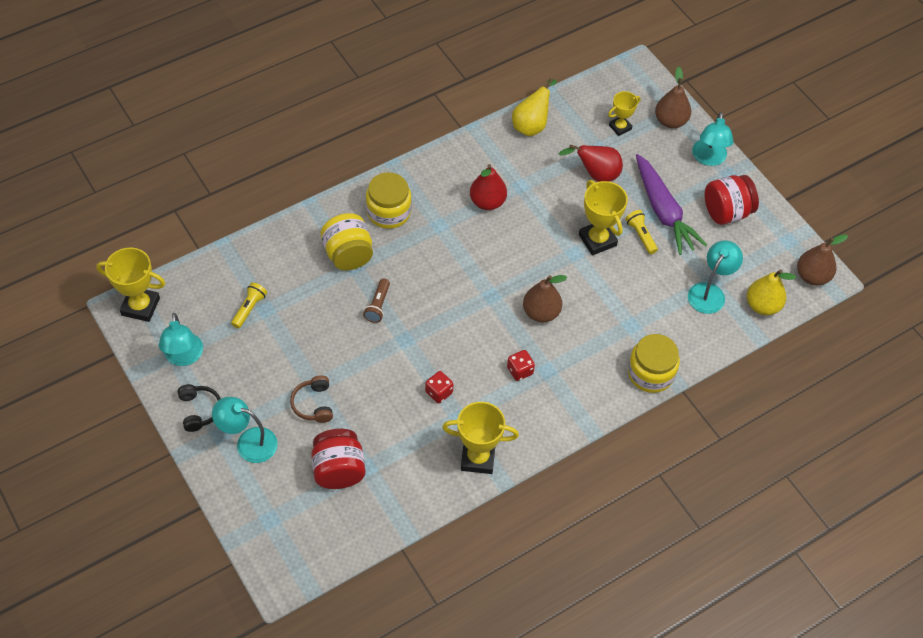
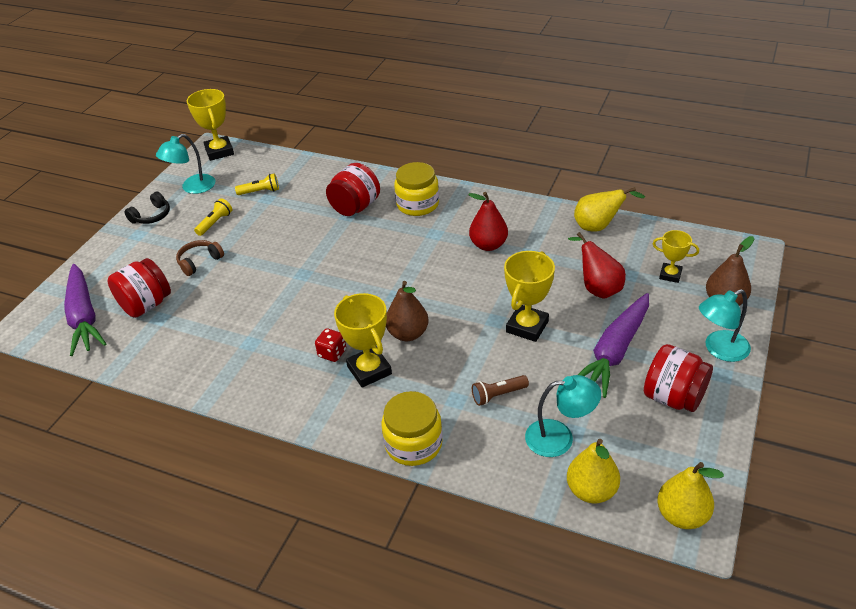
camera: 60 degrees right, 15 degrees down
turquoise lamp [212,397,278,463] -> none
yellow jar [321,213,373,270] -> red jar [326,163,380,216]
brown flashlight [363,279,390,323] -> brown flashlight moved to [472,375,529,406]
red dice [425,371,454,403] -> none
yellow trophy [442,402,519,474] -> yellow trophy moved to [334,293,392,388]
yellow flashlight [626,210,658,254] -> yellow flashlight moved to [194,198,232,236]
brown pear [797,234,848,286] -> yellow pear [657,462,724,529]
none -> purple carrot [64,264,106,356]

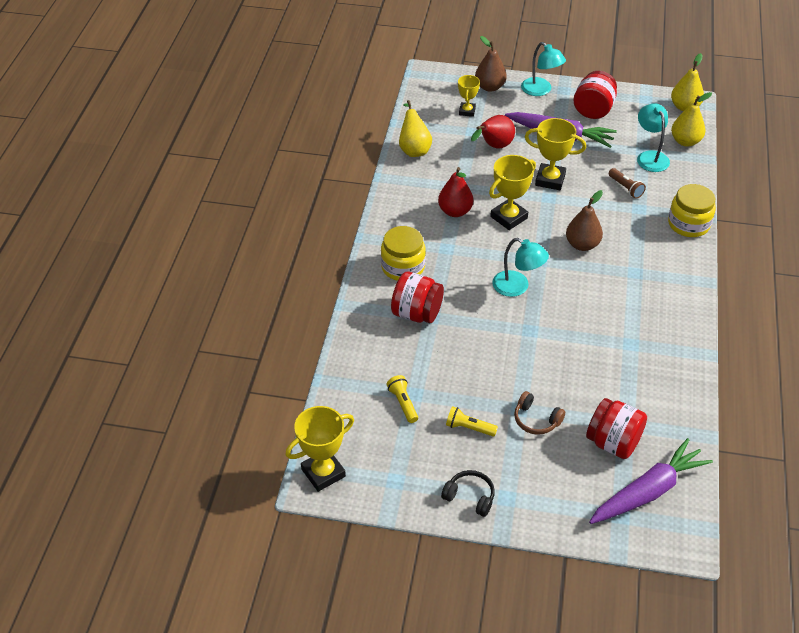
camera: 105 degrees left, 5 degrees up
turquoise lamp [156,134,216,194] -> turquoise lamp moved to [492,238,549,297]
red dice [315,328,346,362] -> none
yellow trophy [334,293,392,388] -> yellow trophy moved to [489,155,536,230]

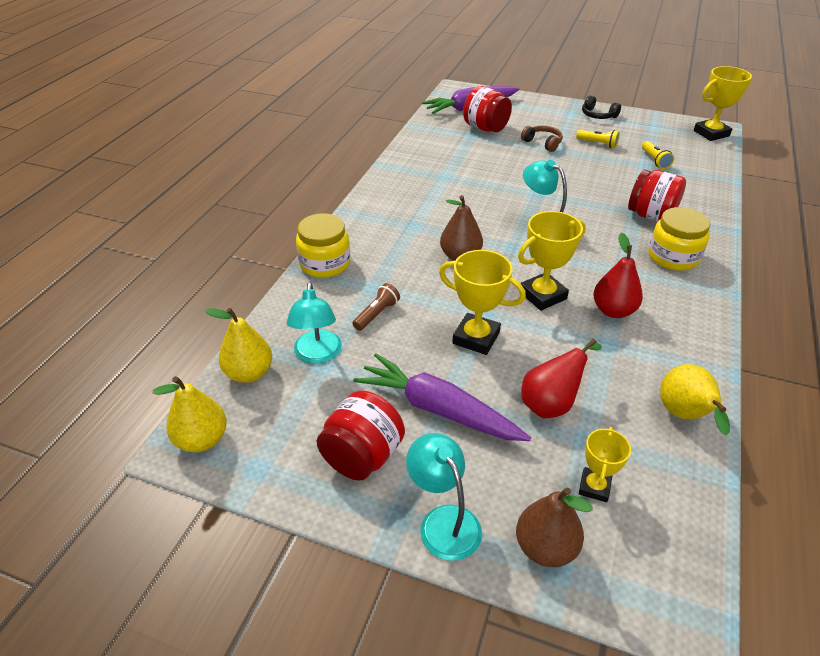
camera: 170 degrees left, 5 degrees down
brown flashlight [609,168,646,199] -> brown flashlight turned 60 degrees clockwise [352,283,400,331]

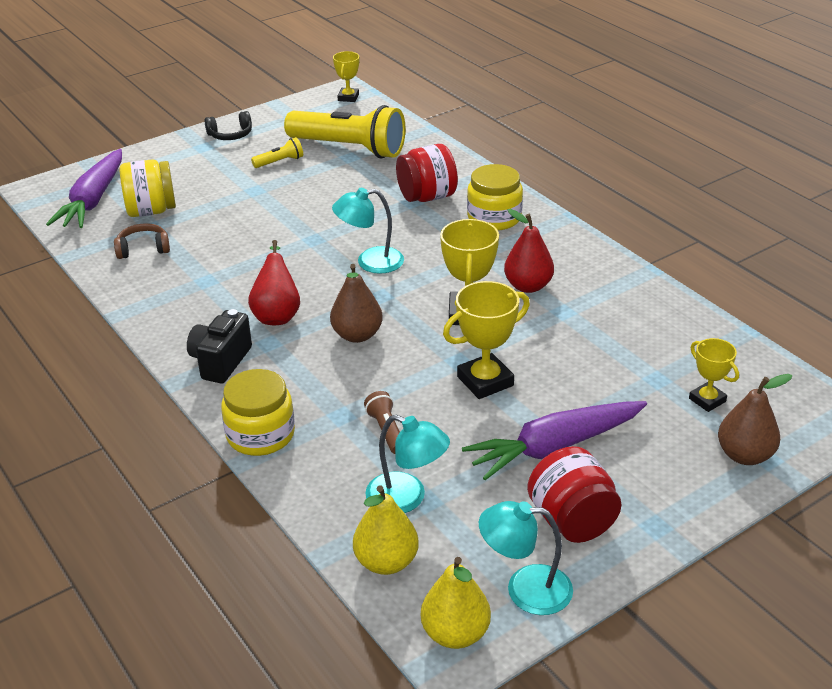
camera: 55 degrees left, 5 degrees down
turquoise lamp [406,433,482,561] -> turquoise lamp moved to [479,501,573,615]
red jar [463,86,512,132] -> yellow jar [119,159,176,217]
brown headphones [521,126,563,152] -> brown headphones moved to [114,223,170,259]
red pear [521,339,602,418] -> red pear moved to [248,240,300,325]
yellow flashlight [642,141,674,169] -> yellow flashlight [284,105,406,159], size x2.40
yellow pear [660,364,730,435] -> none
yellow trophy [694,66,752,141] -> yellow trophy [333,51,359,102], size x0.62
none -> black camera [187,309,252,383]

